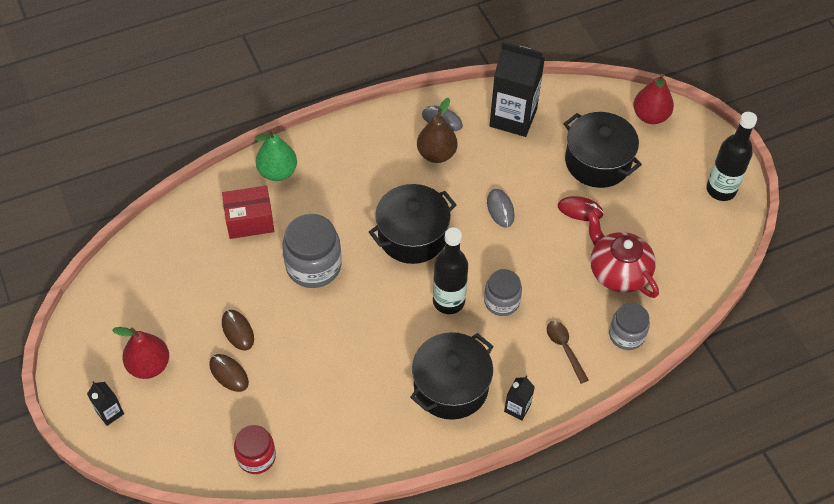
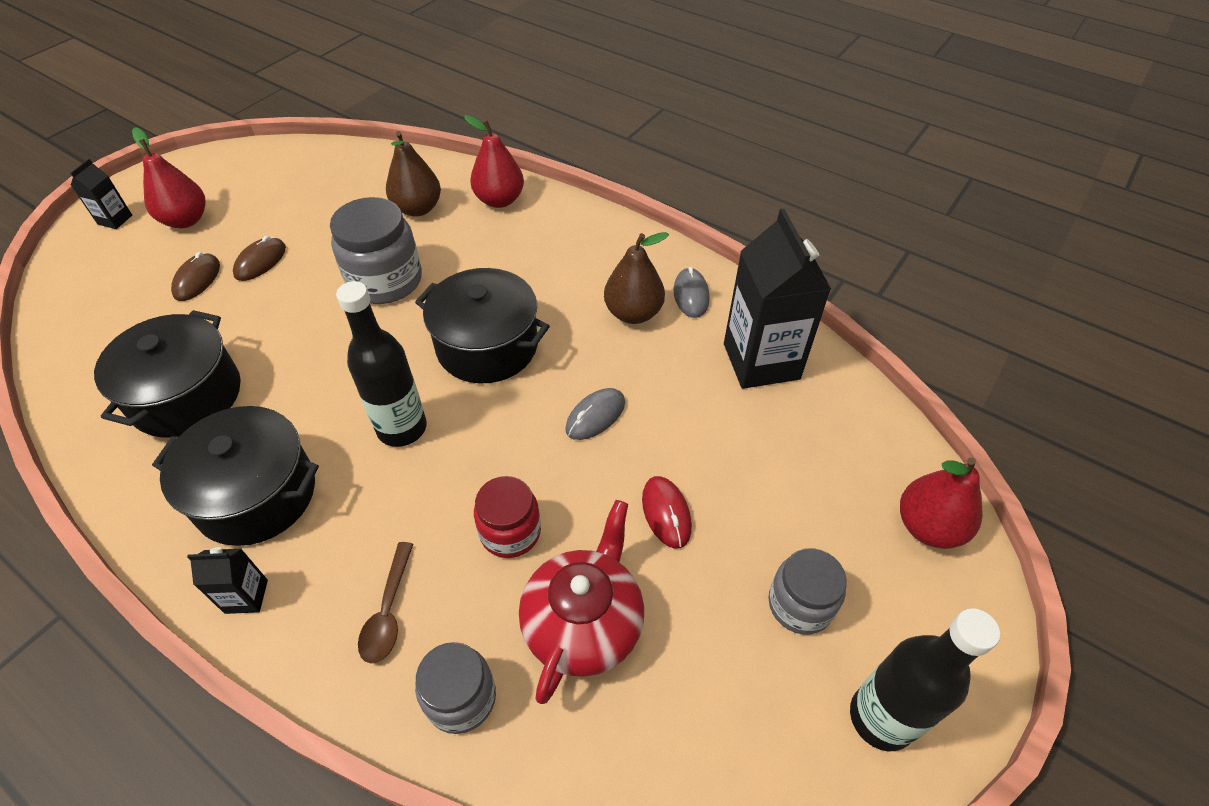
camera: 60 degrees right, 5 degrees down
red box [222,186,274,239] -> brown pear [386,131,441,217]
red jar [234,425,276,474] -> red jar moved to [474,476,541,558]
green pear [255,130,297,181] -> red pear [464,115,524,208]
grey jar [484,269,522,316] -> grey jar moved to [768,548,847,634]
brown spoon [547,321,589,384] -> brown spoon turned 150 degrees clockwise [358,542,413,663]
black pot [564,112,642,188] -> black pot moved to [94,310,241,438]

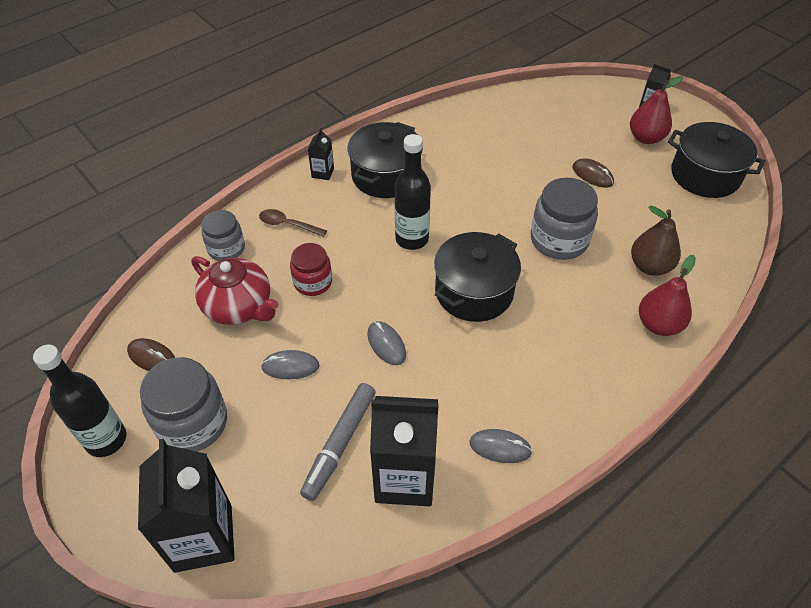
camera: 105 degrees right, 0 degrees up
black pot [94,310,241,438] -> black pot moved to [668,122,765,198]
brown mouse [171,252,220,301] -> brown mouse moved to [127,338,175,371]
brown pear [604,232,669,324] -> none
red mouse [642,476,692,549] -> grey mouse [261,350,320,379]
grey jar [768,548,847,634] -> grey jar [140,357,227,452], size x1.58
red pear [900,457,983,549] -> black carton [138,439,235,573]
none -> grey marker [300,383,375,501]

